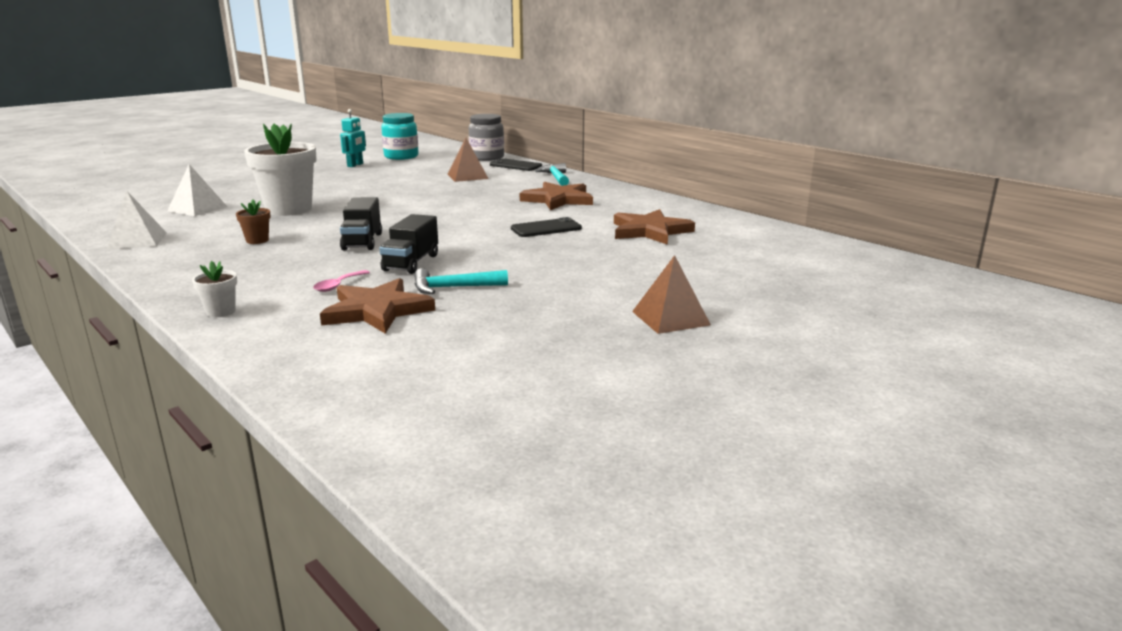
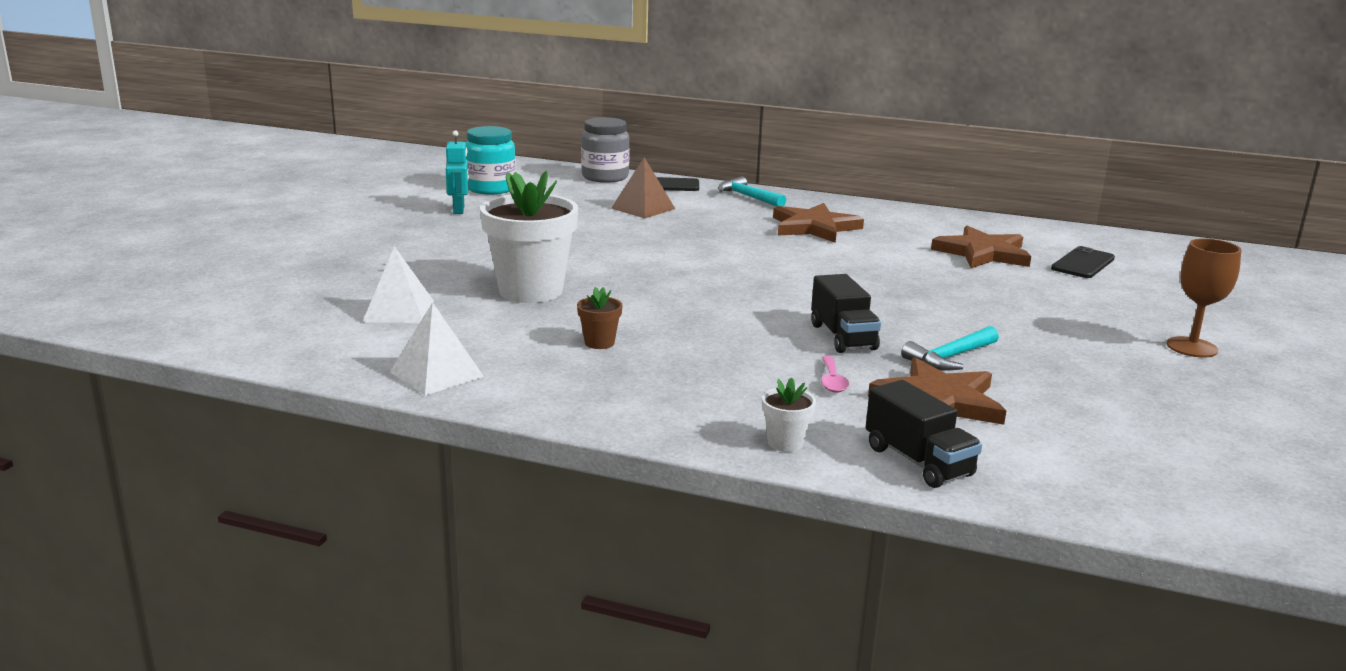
camera: 30 degrees left, 0 degrees up
black truck [340,197,382,250] -> black truck moved to [865,380,982,488]
black phone [511,217,582,237] -> black phone moved to [1051,246,1115,278]
brown pyramid [632,255,711,334] -> brown goblet [1167,238,1242,358]

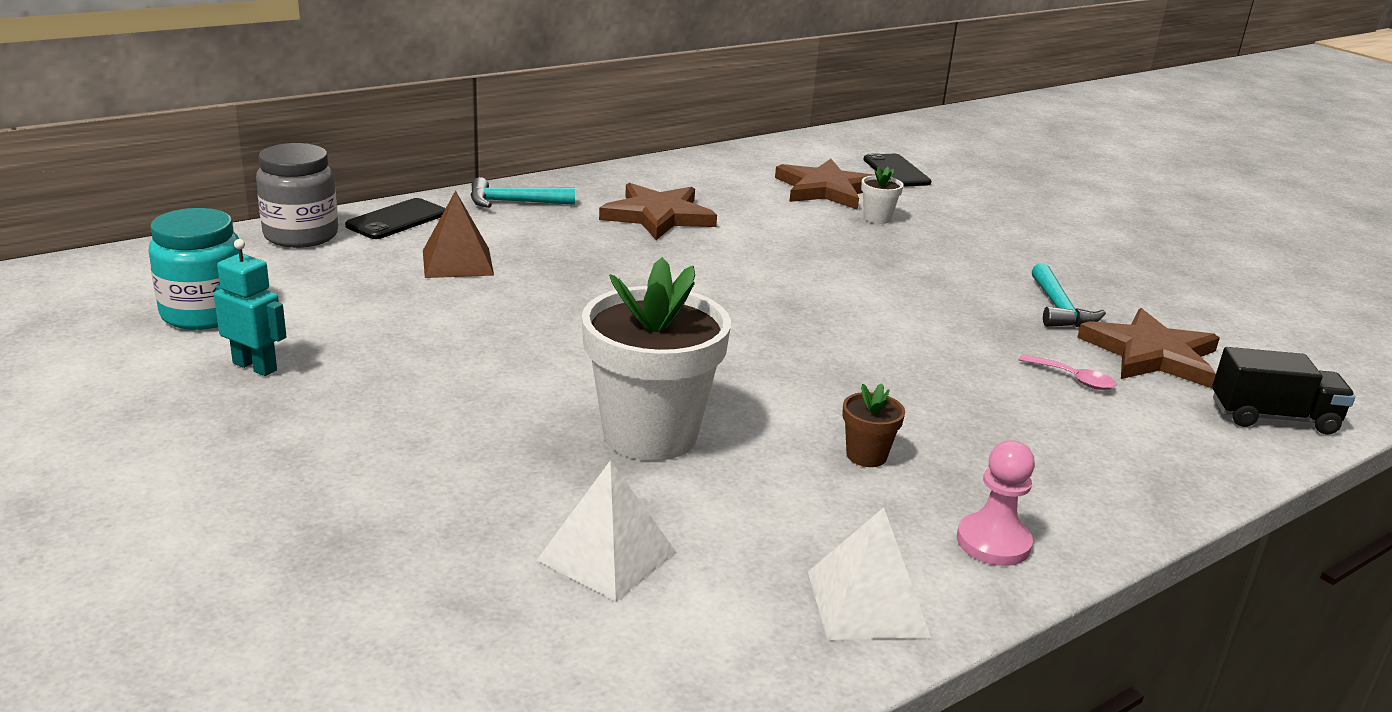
camera: 55 degrees left, 5 degrees up
white flower pot [762,377,816,452] -> white flower pot moved to [861,166,904,224]
black truck [811,274,881,353] -> none
brown goblet [1167,238,1242,358] -> none
none -> pink pawn [957,440,1035,566]

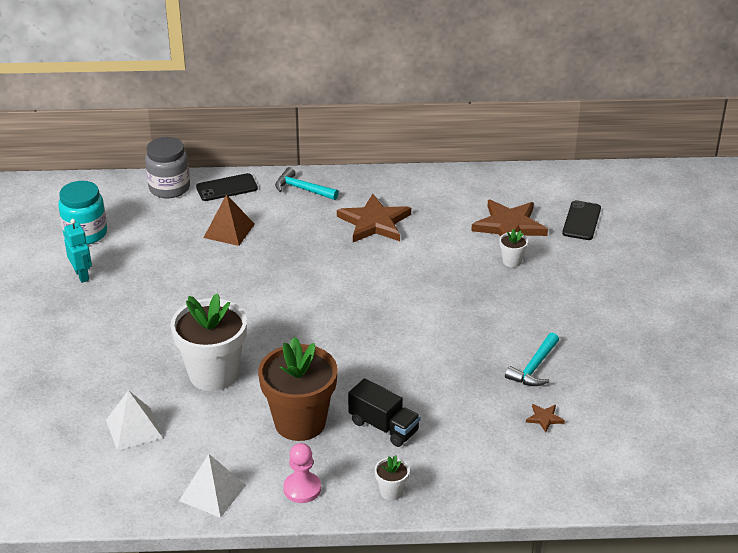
camera: 35 degrees right, 10 degrees up
brown flower pot [842,383,905,467] -> brown flower pot [258,336,338,441], size x2.35
pink spoon [1019,354,1117,390] -> none
brown star [1077,308,1220,388] -> brown star [526,404,565,432], size x0.43
black truck [1212,347,1355,435] -> black truck moved to [348,378,421,447]
none -> white flower pot [375,455,410,500]

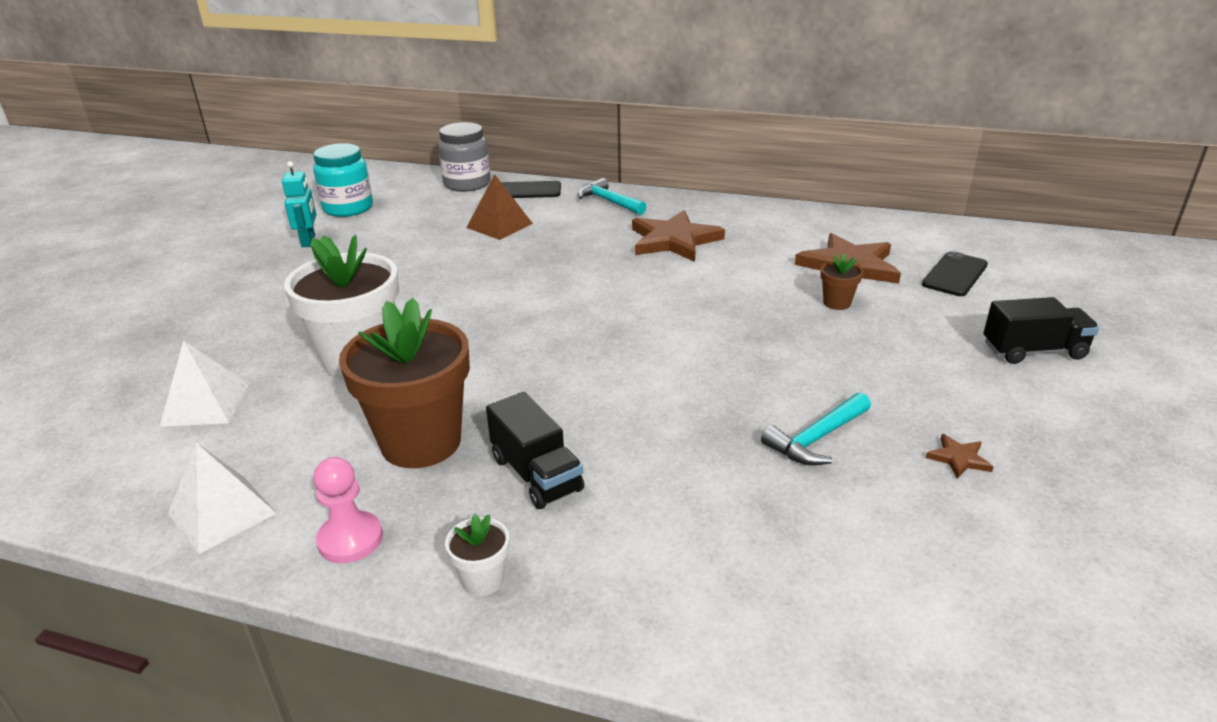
camera: 20 degrees right, 5 degrees down
white flower pot [499,229,528,267] -> brown flower pot [820,253,863,310]
brown star [526,404,565,432] -> brown star moved to [926,434,994,479]
none -> black truck [983,297,1099,364]

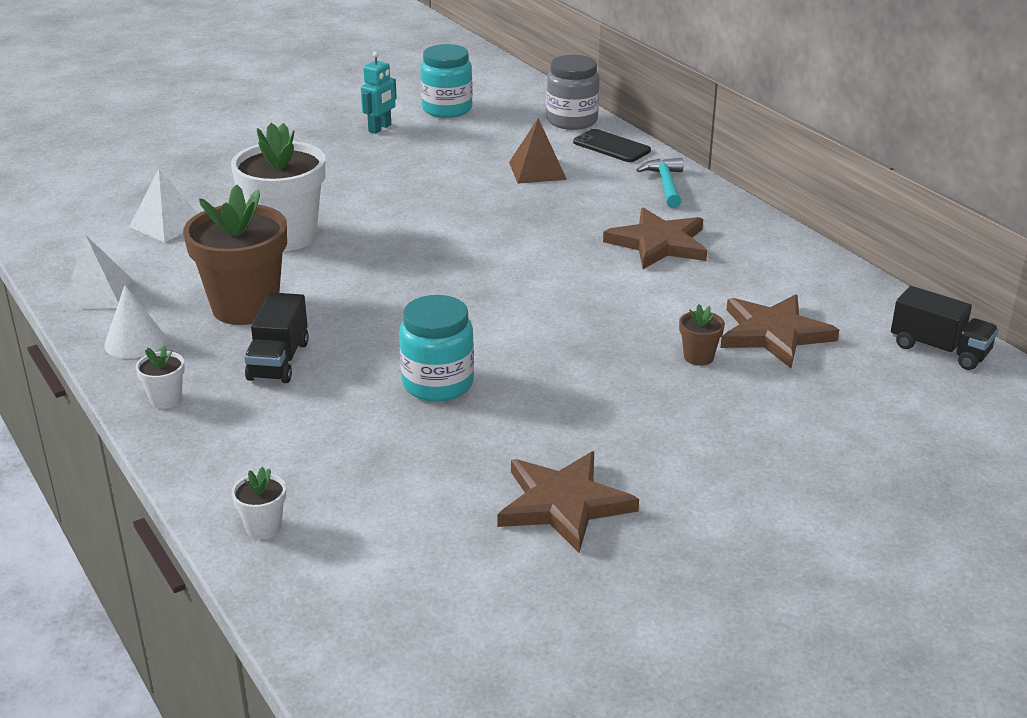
camera: 40 degrees right, 0 degrees up
pink pawn [313,457,383,563] -> white cone [104,285,166,359]
turquoise hammer [761,392,871,465] -> none
black phone [922,251,988,296] -> none
brown star [926,434,994,479] -> brown star [497,451,639,553], size x2.32
black truck [983,297,1099,364] -> black truck moved to [891,286,999,370]
none -> white flower pot [231,467,286,539]
none -> turquoise jar [399,295,474,402]

